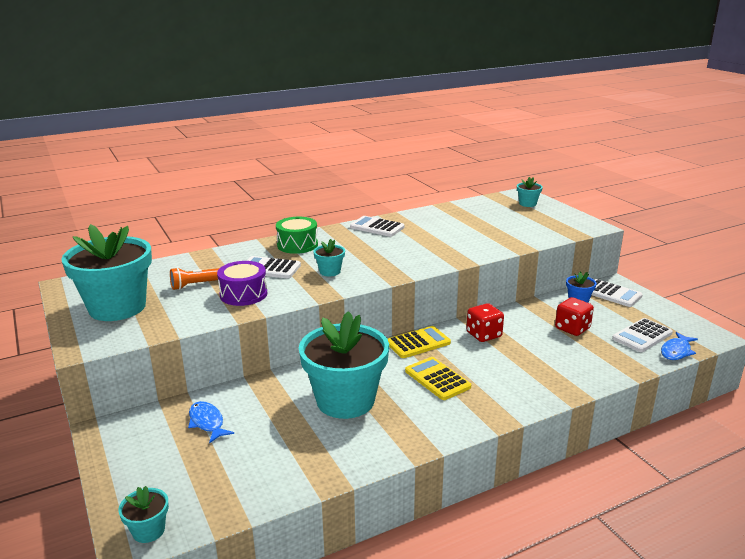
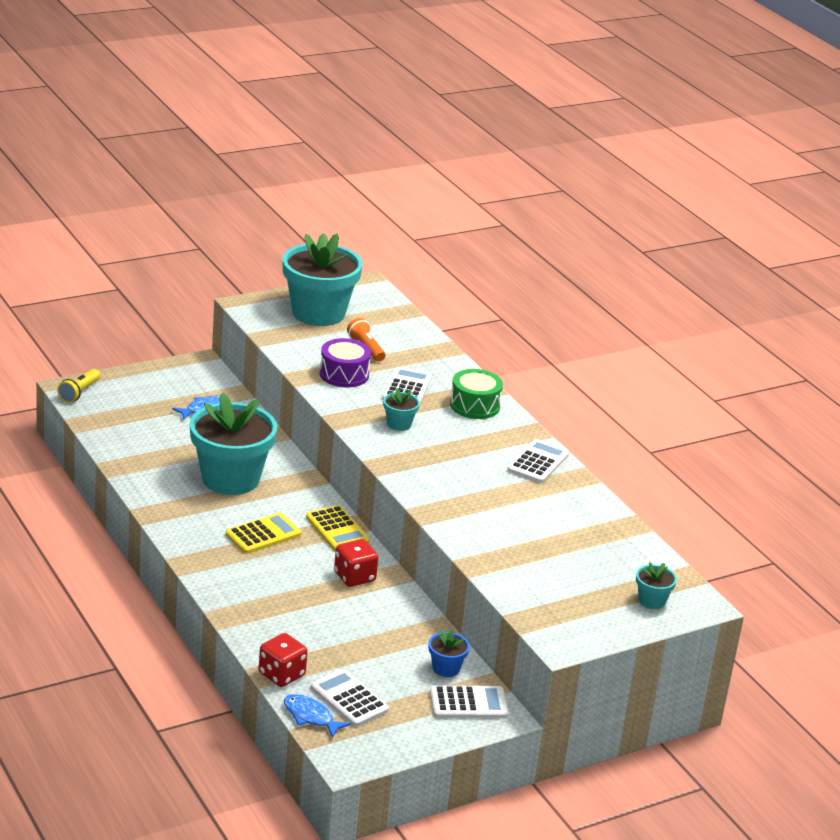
camera: 85 degrees right, 5 degrees up
turquoise flower pot [118,486,169,543] -> yellow flashlight [57,369,100,403]
red dice [555,297,594,336] -> red dice moved to [259,633,308,687]
white calculator [592,279,643,307] -> white calculator turned 135 degrees counterclockwise [430,686,508,718]

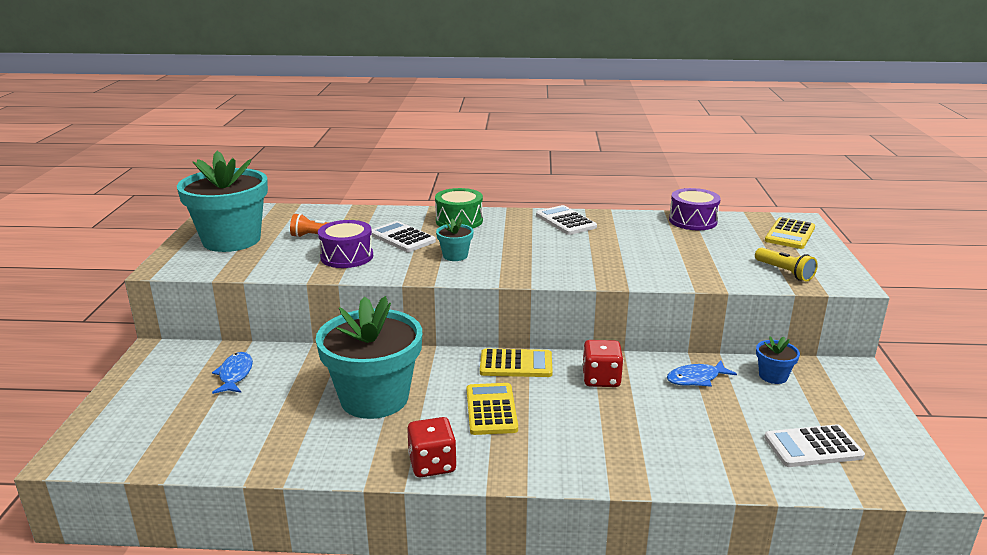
camera: 55 degrees left, 5 degrees down
yellow flashlight [57,369,100,403] -> yellow flashlight moved to [755,247,818,281]
red dice [259,633,308,687] -> red dice moved to [407,417,457,477]
blue fish [284,694,351,738] -> blue fish moved to [667,360,737,387]
white calculator [430,686,508,718] -> none
turquoise flower pot [636,562,677,609] -> yellow calculator [765,217,815,249]
none -> purple drum [669,188,721,230]

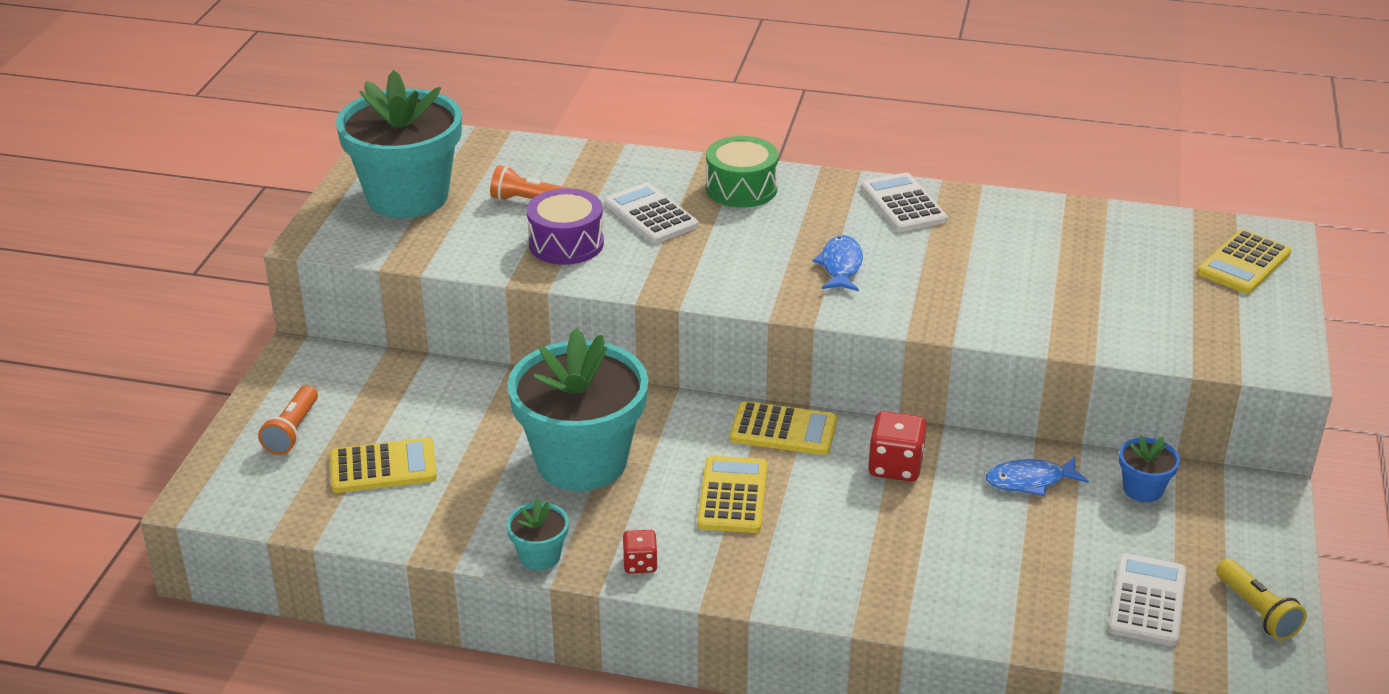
camera: 10 degrees right, 10 degrees up
blue fish [212,352,253,394] -> blue fish moved to [812,235,863,291]
red dice [407,417,457,477] -> red dice [623,530,658,574], size x0.60
turquoise flower pot [436,218,474,261] -> turquoise flower pot moved to [506,498,569,571]
purple drum [669,188,721,230] -> none
yellow flashlight [755,247,818,281] -> yellow flashlight moved to [1216,559,1307,641]
white calculator [764,424,865,467] -> white calculator turned 105 degrees clockwise [1108,553,1186,646]
none -> orange flashlight [258,385,318,455]
none -> yellow calculator [330,438,437,493]

